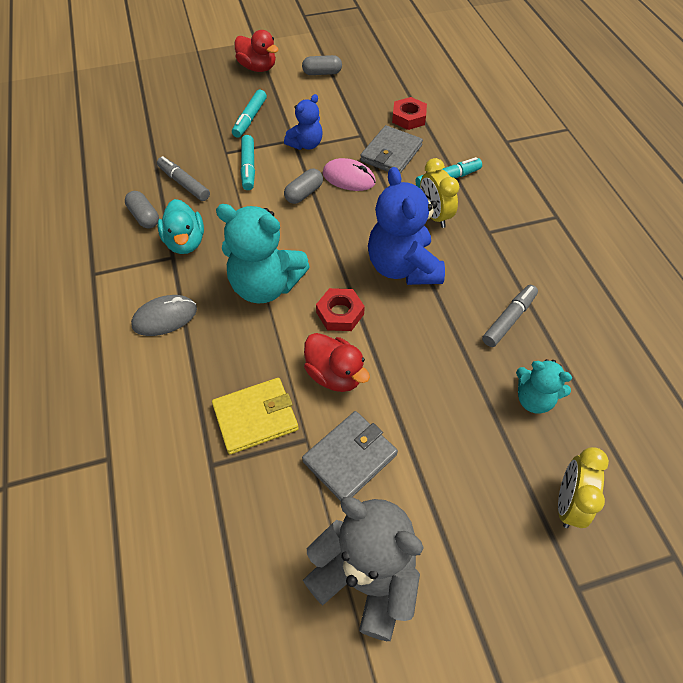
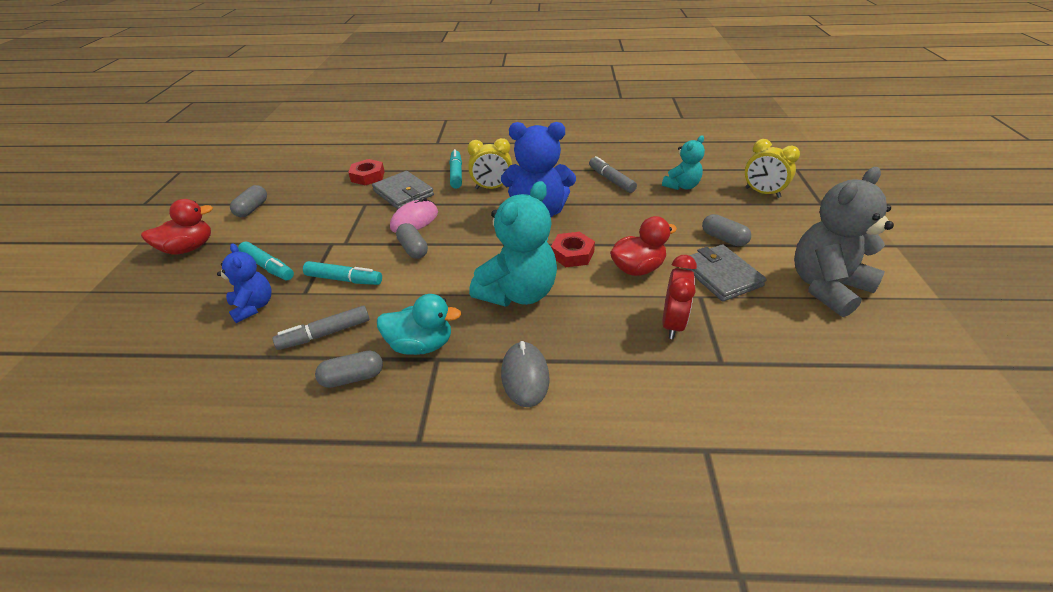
camera: 70 degrees left, 15 degrees down
yellow wallet [212,378,299,454] -> red clock [662,255,697,339]
blue teddy bear [284,94,323,150] -> blue teddy bear moved to [217,243,271,323]
none -> grey capsule [702,214,751,246]

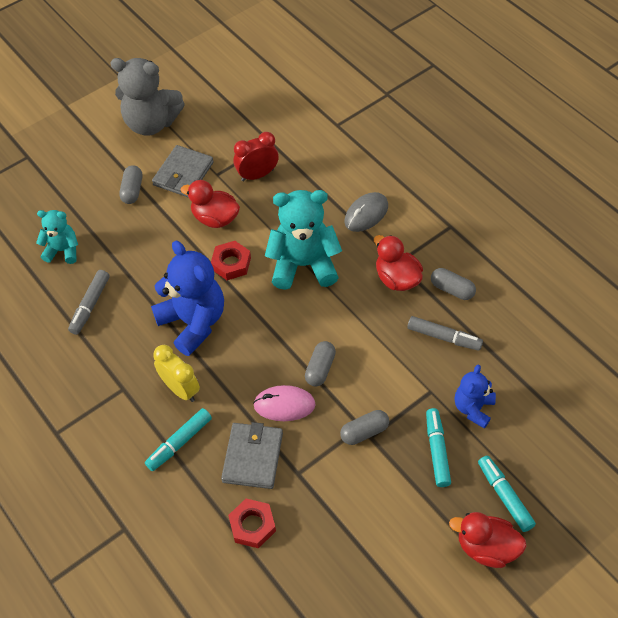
camera: 130 degrees left, 15 degrees up
grey capsule [230,185,267,217] -> grey capsule moved to [340,410,389,445]
turquoise marker [303,261,382,285] -> turquoise marker moved to [478,455,536,532]
turquoise duck [377,294,461,355] -> red duck [374,235,423,291]
yellow clock [745,139,800,198] -> none

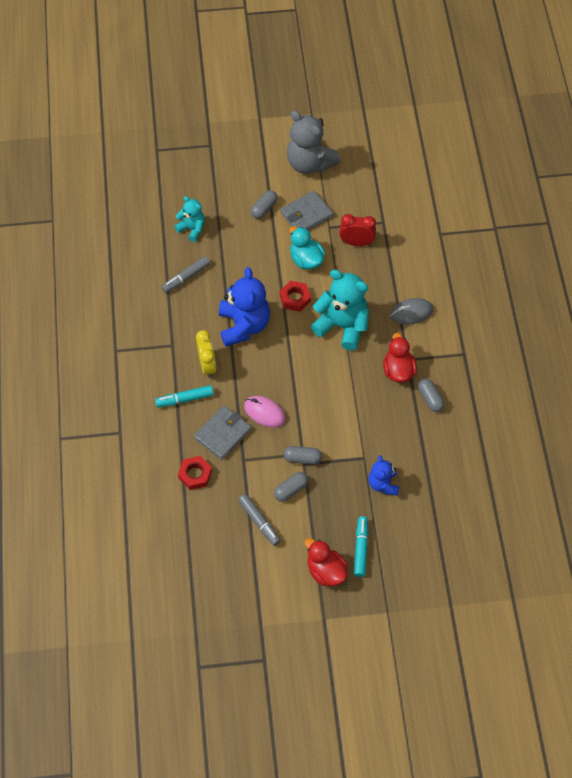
camera: 30 degrees right, 5 degrees up
red duck [181,180,240,228] -> turquoise duck [289,226,325,269]
grey capsule [305,341,336,387] -> grey capsule moved to [274,472,308,502]
grey marker [407,316,483,351] -> grey marker moved to [238,494,281,546]
turquoise marker [426,408,451,487] -> none
blue teddy bear [455,365,496,428] -> blue teddy bear turned 60 degrees counterclockwise [368,455,399,495]

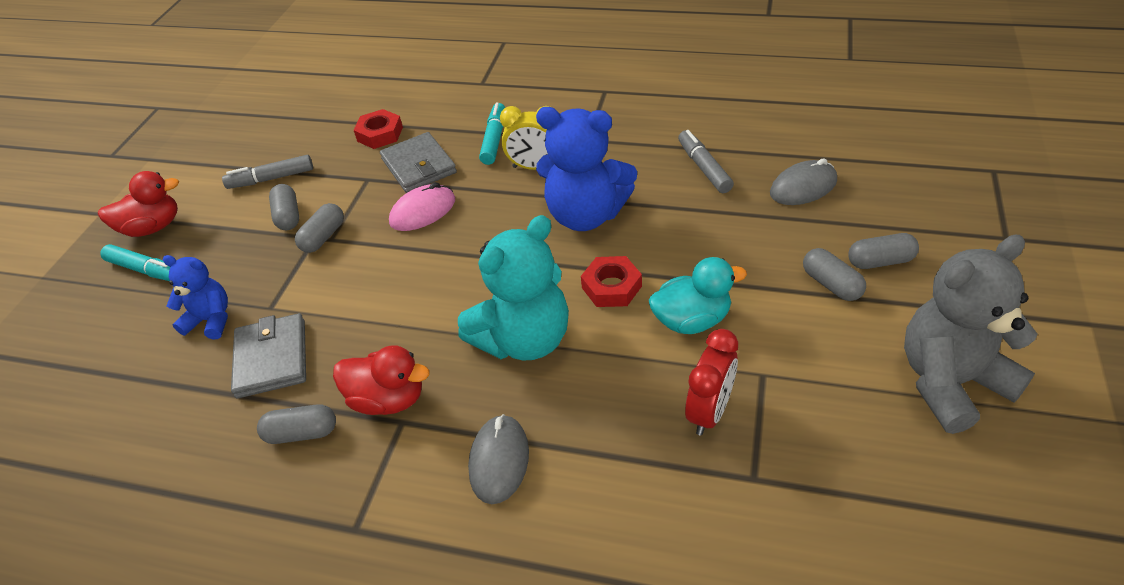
camera: 115 degrees right, 15 degrees down
turquoise teddy bear [174,196,205,242] -> grey mouse [770,159,837,205]
grey wallet [280,191,333,230] -> grey wallet moved to [231,313,306,399]
none -> grey capsule [848,233,919,269]

